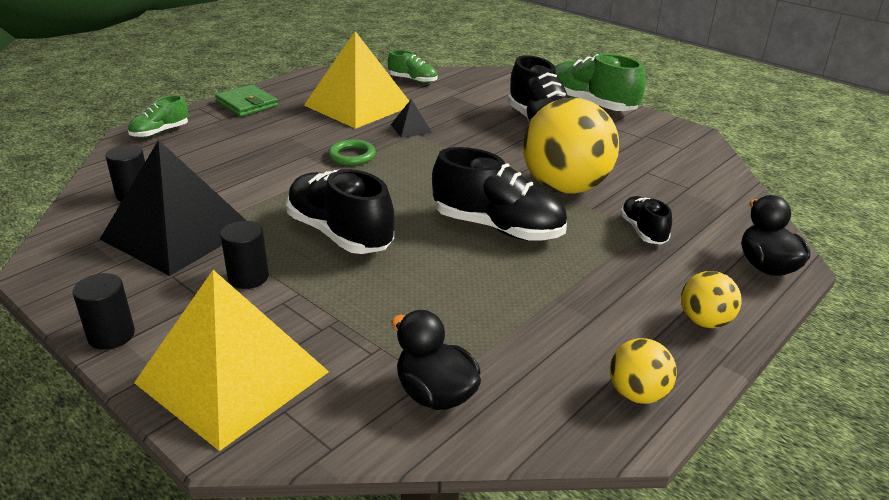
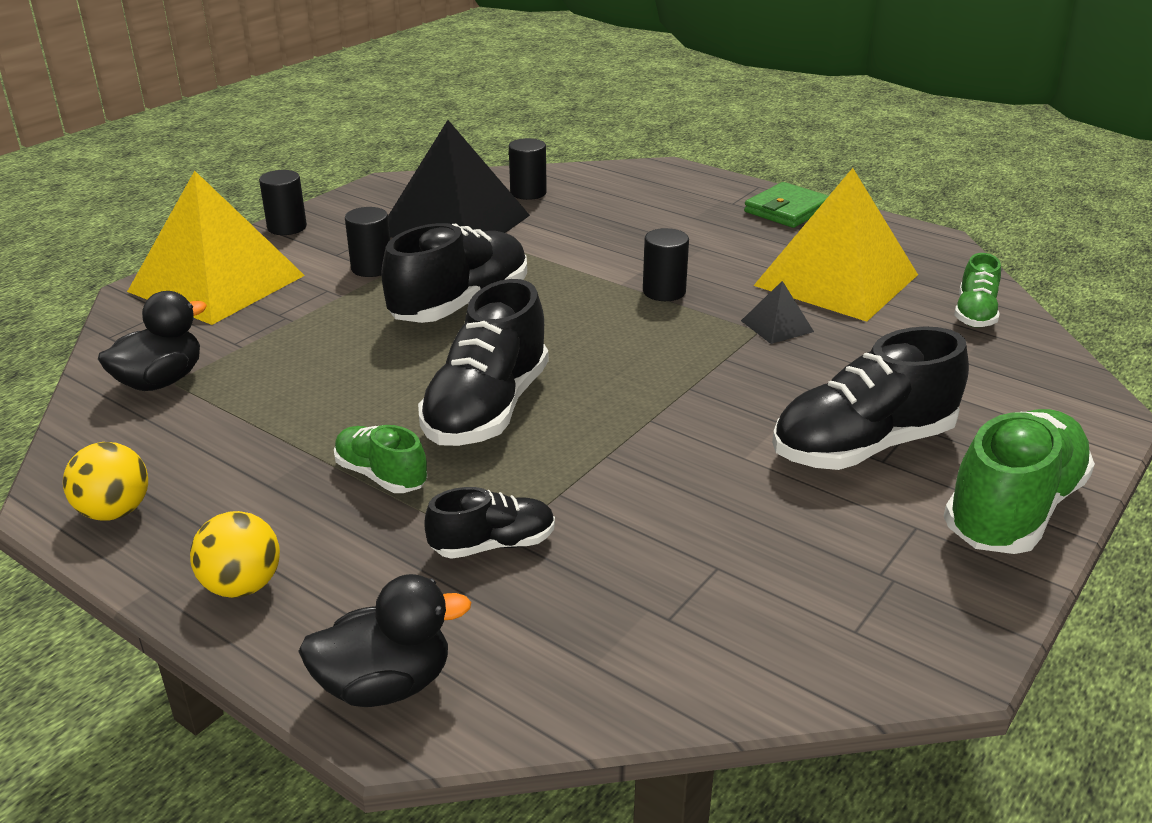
camera: 85 degrees right, 0 degrees up
green shoe [128,95,189,138] -> green shoe moved to [334,425,427,493]
green ring [328,139,376,166] -> black cylinder [643,228,689,301]
yellow ball [523,98,619,194] -> none

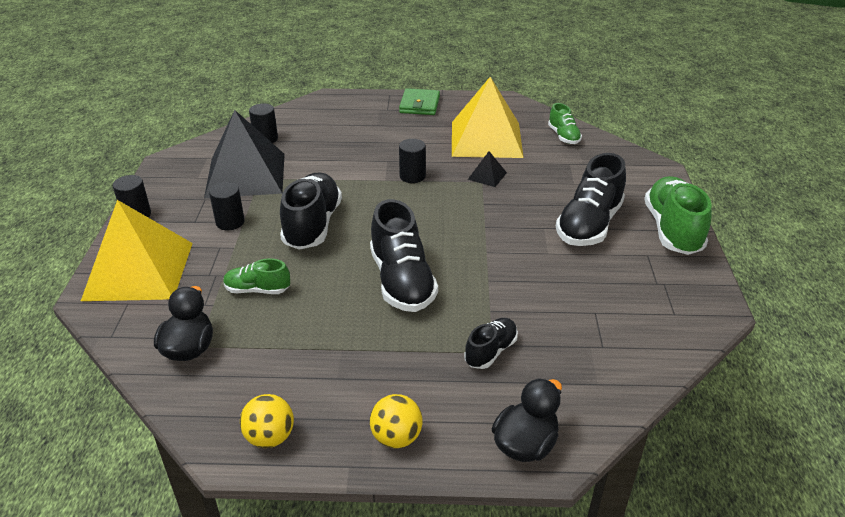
camera: 35 degrees left, 5 degrees up
green shoe [334,425,427,493] -> green shoe moved to [223,259,290,294]

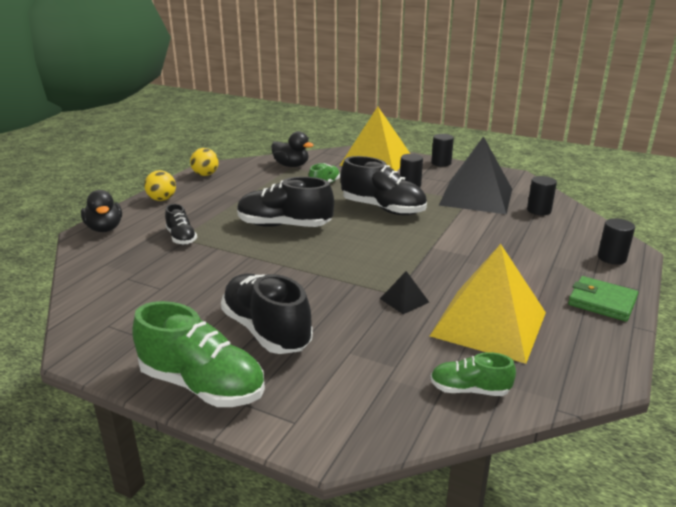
camera: 115 degrees right, 10 degrees down
black cylinder [399,139,426,183] -> black cylinder moved to [598,218,635,265]

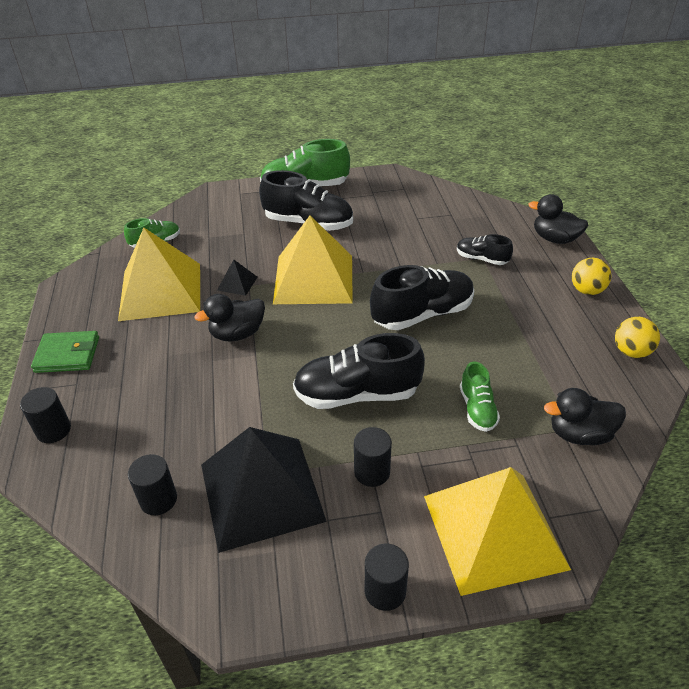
camera: 145 degrees right, 15 degrees up
none -> black duck [195,294,265,341]
none -> yellow pyramid [273,216,353,304]

